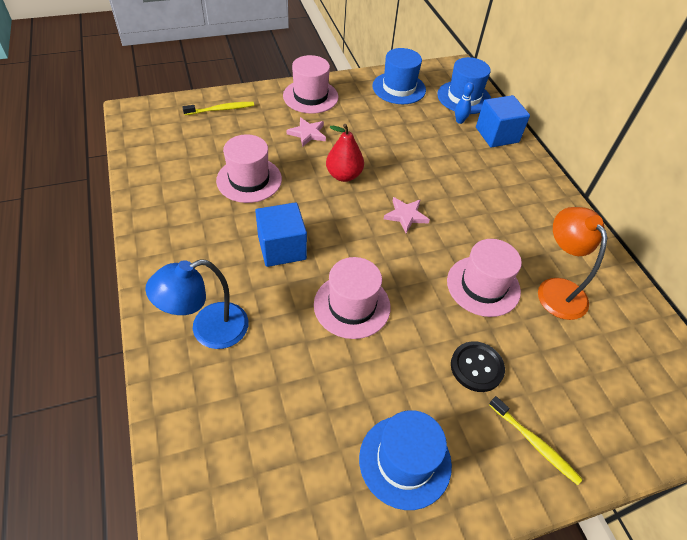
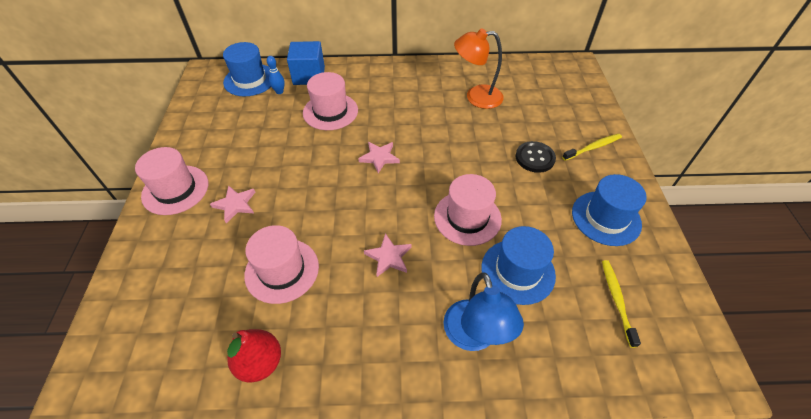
camera: 70 degrees left, 0 degrees up
yellow toothbrush [182,102,254,115] -> yellow toothbrush moved to [602,260,641,348]
blue cube [255,202,307,267] -> pink star [364,233,412,277]
red pear [326,124,364,182] -> red pear moved to [227,329,281,382]
blue hat [373,48,426,104] -> blue hat moved to [481,226,556,305]
pink hat [447,239,522,317] -> pink hat moved to [303,72,358,130]

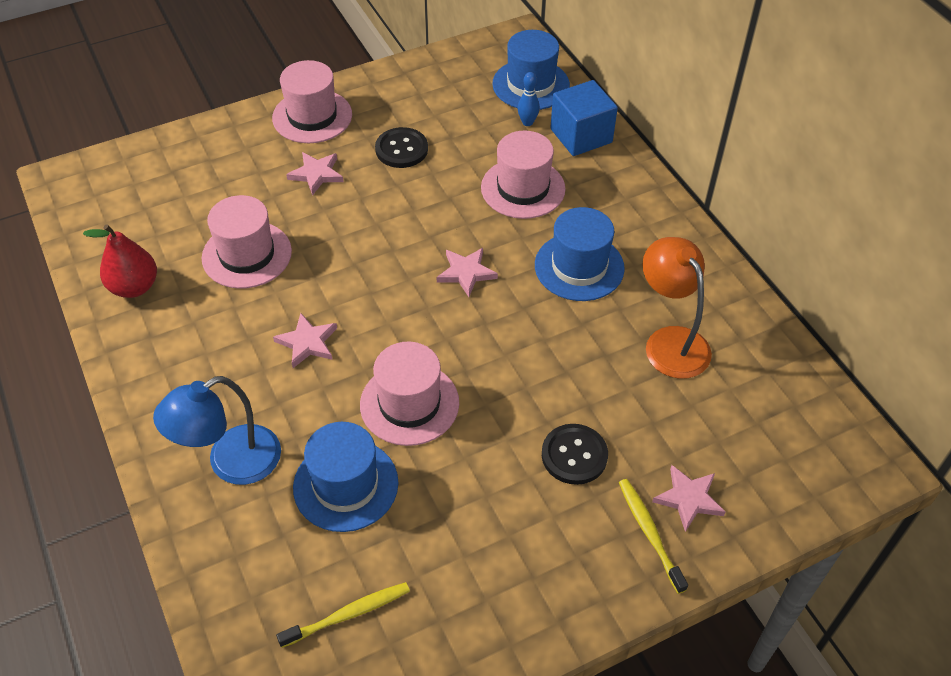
camera: 65 degrees right, 0 degrees up
yellow toothbrush [562,134,622,161] -> yellow toothbrush turned 150 degrees counterclockwise [619,479,688,594]
blue hat [572,174,647,246] -> blue hat moved to [535,207,625,301]
none -> black button [375,127,428,168]
none -> pink star [652,465,725,532]

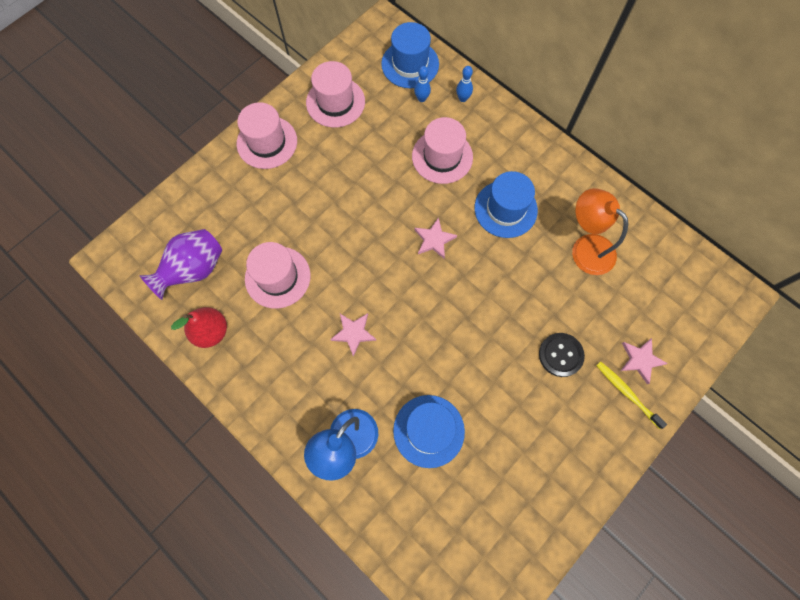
camera: 20 degrees left, 20 degrees up
yellow toothbrush [276,582,410,648] -> none
pink star [286,152,344,196] -> none
pink hat [360,342,459,446] -> pink hat moved to [306,61,365,128]
black button [375,127,428,168] -> none
blue cube [550,80,618,156] -> blue bowling pin [456,66,473,102]
none -> purple vase [139,229,222,300]

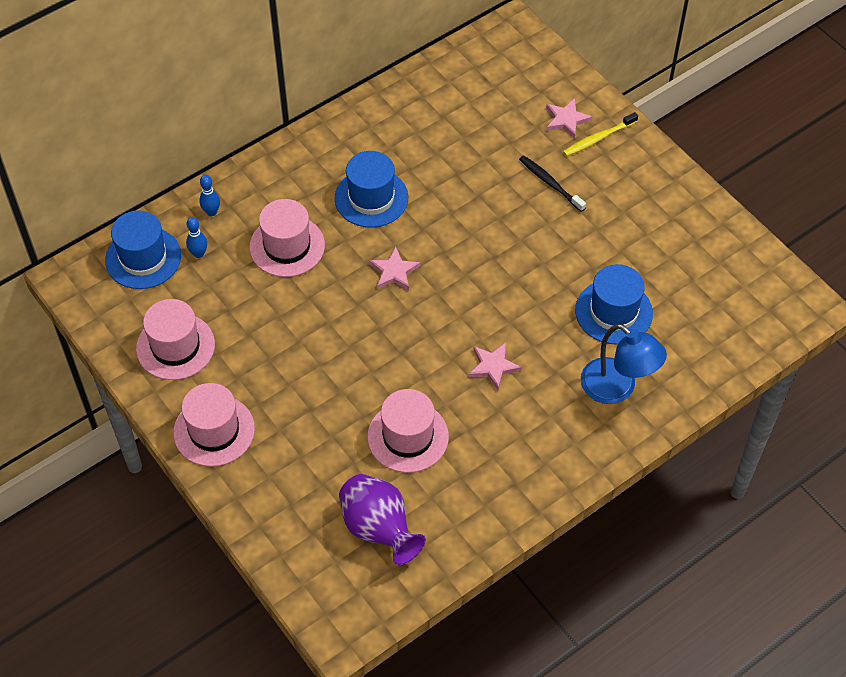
camera: 80 degrees left, 15 degrees down
red pear [171,307,227,348] -> none
black button [539,333,585,377] -> black toothbrush [519,155,586,212]
orange lamp [572,188,628,275] -> none

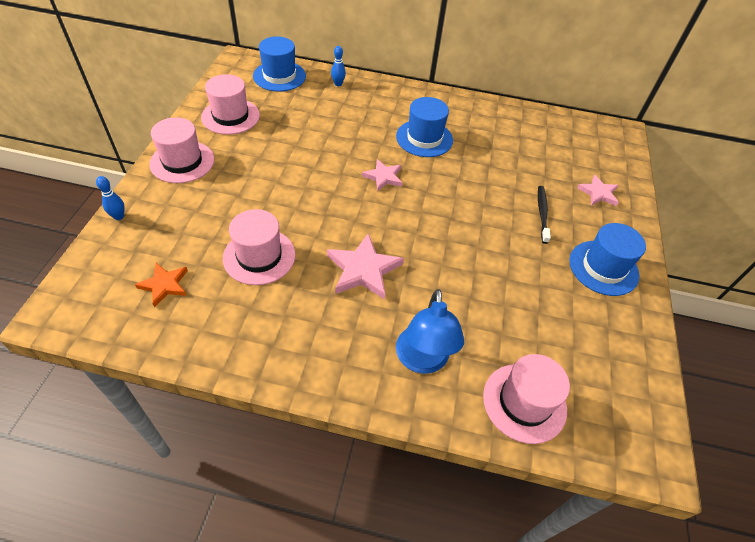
camera: 45 degrees right, 5 degrees down
blue bowling pin [186,217,207,258] -> blue bowling pin moved to [96,176,125,220]
pink hat [250,199,325,277] -> pink hat moved to [483,354,570,444]
purple vase [339,474,426,565] -> orange star [135,263,188,307]
pink star [468,342,521,390] -> pink star [327,233,404,300], size x1.60
yellow toothbrush [563,112,638,156] -> none
blue hat [575,264,653,345] -> blue hat moved to [569,223,646,296]

